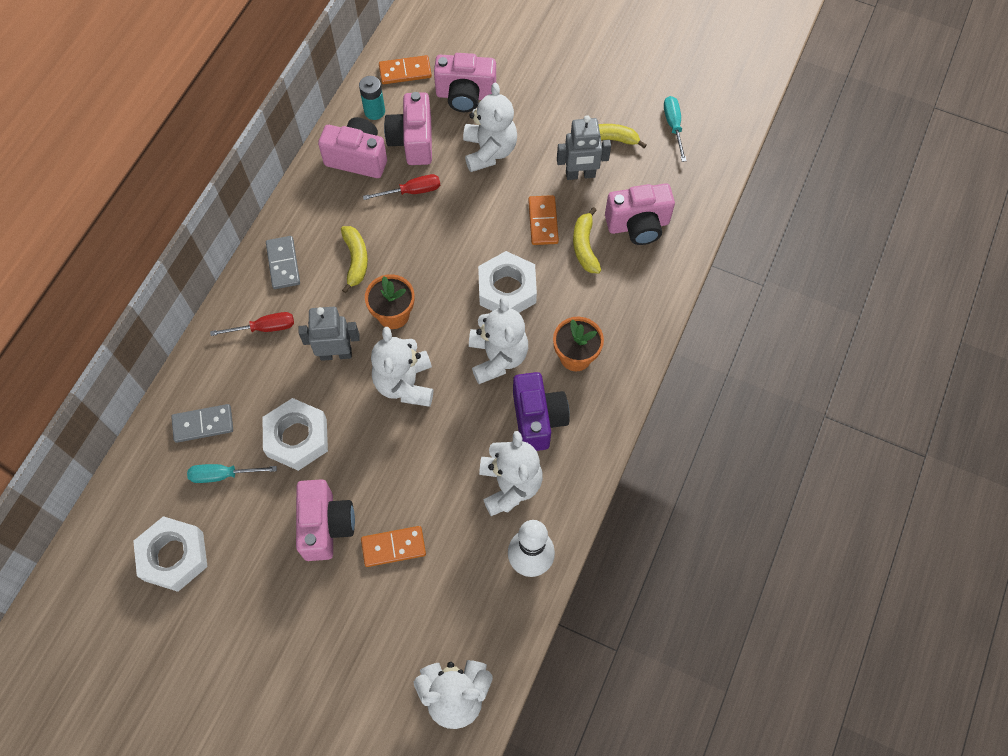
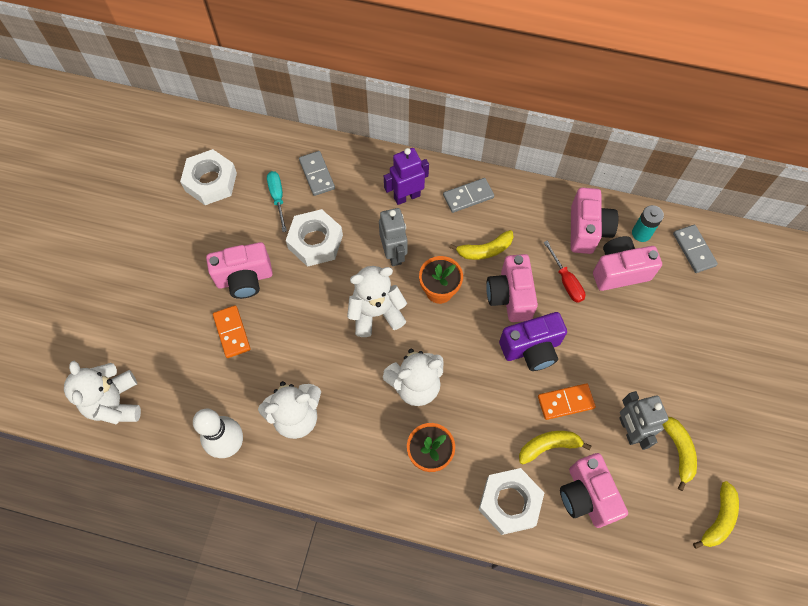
camera: 80 degrees right, 0 degrees up
red screwdriver [210,312,294,336] -> purple robot [384,148,429,205]
orange domino [379,55,432,84] -> grey domino [673,225,718,273]
pink camera [434,53,496,112] -> pink camera moved to [486,254,538,322]
white teddy bear [463,83,517,172] -> none
white nut [478,251,537,313] -> white nut moved to [479,468,544,535]
purple camera [513,372,570,451] -> purple camera moved to [499,312,567,371]
turquoise screwdriver [664,96,687,162] -> yellow banana [693,481,739,549]

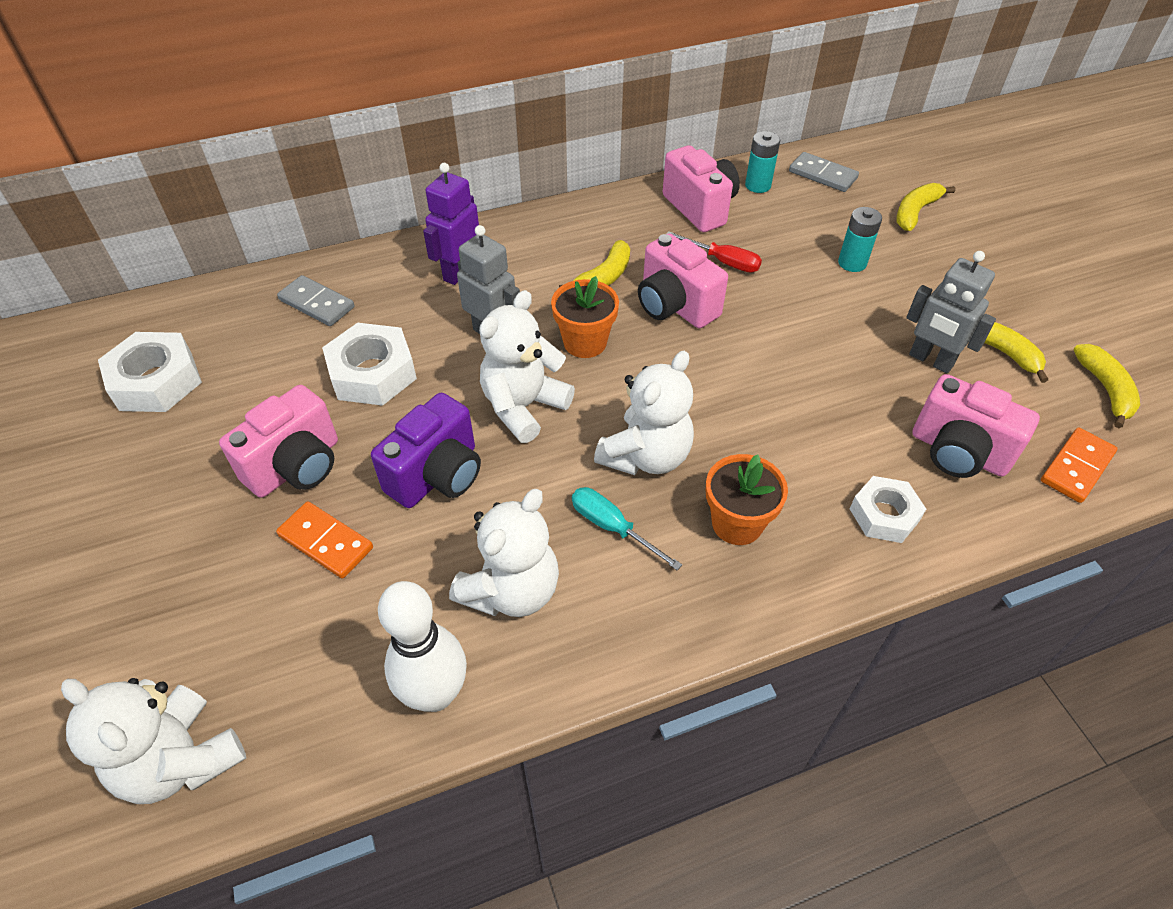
camera: 35 degrees left, 15 degrees down
turquoise screwdriver [267,171,287,232] -> turquoise screwdriver moved to [572,487,682,570]
grey domino [443,178,494,213] -> none
white nut [479,468,544,535] -> white nut [850,476,926,543], size x0.66
purple camera [499,312,567,371] -> purple camera moved to [371,393,481,508]
yellow banana [519,431,591,464] -> yellow banana moved to [897,183,956,231]
orange domino [538,383,596,420] -> orange domino moved to [1041,428,1118,503]
pink camera [593,236,662,291] -> none
none -> turquoise battery [838,207,882,272]

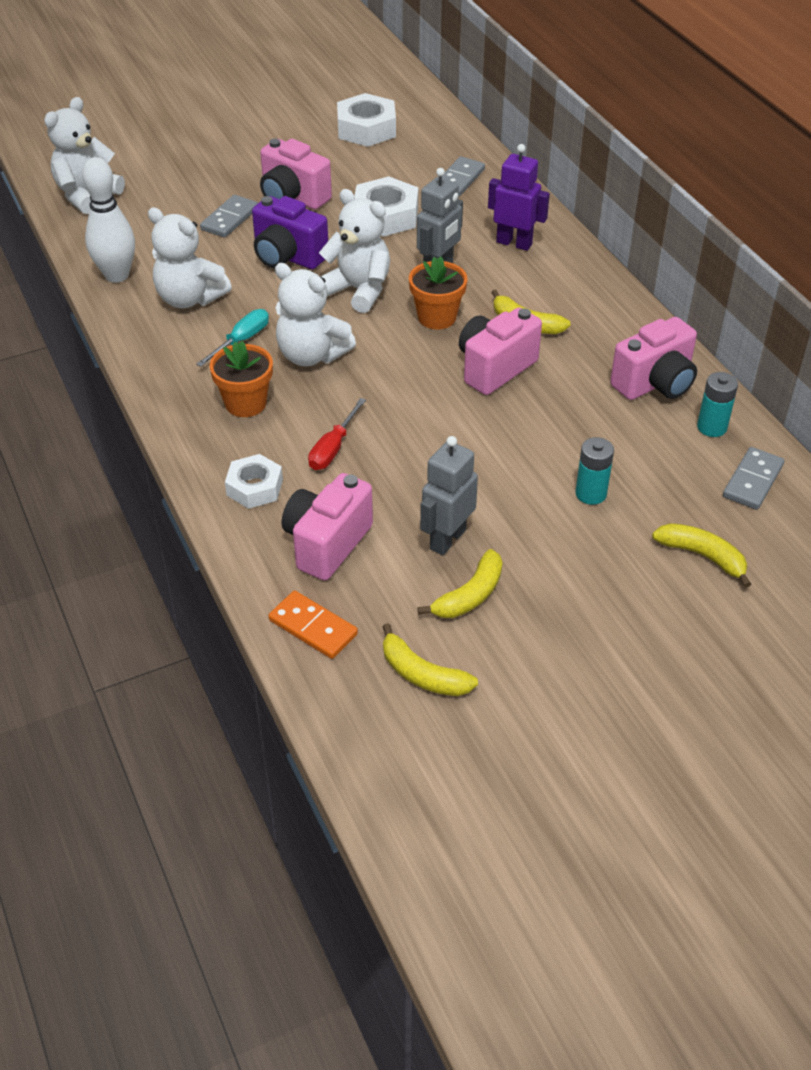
camera: 85 degrees right, 5 degrees down
orange domino [276,501,373,578] -> grey domino [200,195,258,238]
red screwdriver [667,231,762,273] -> red screwdriver moved to [308,398,366,470]
yellow banana [1073,344,1140,428] -> yellow banana turned 45 degrees clockwise [382,623,478,696]

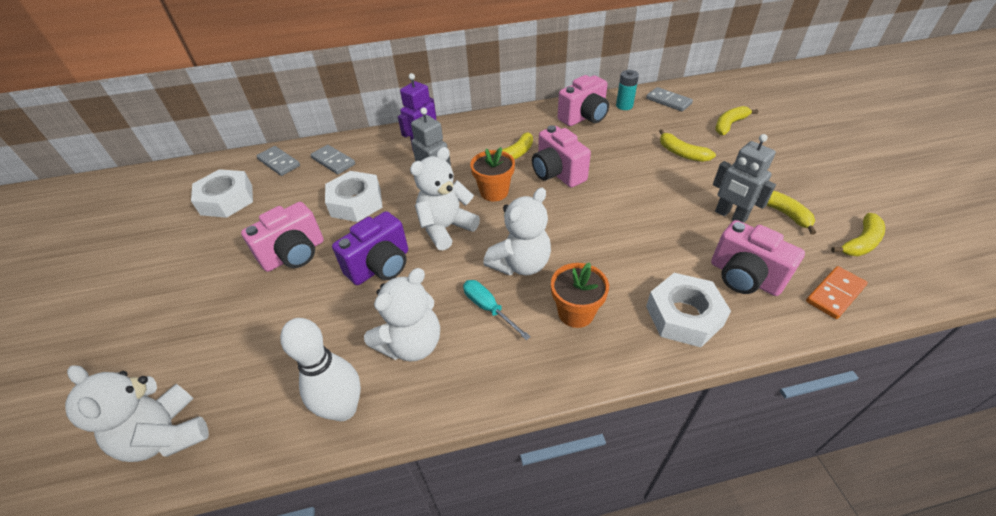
camera: 75 degrees left, 0 degrees up
grey domino [200,195,258,238] -> grey domino moved to [256,146,300,176]
white nut [225,454,283,509] -> white nut [646,273,731,347], size x1.51
red screwdriver [308,398,366,470] -> none
turquoise battery [575,437,614,505] -> yellow banana [659,129,716,162]
pink camera [610,317,697,400] -> pink camera turned 75 degrees clockwise [558,75,609,126]

